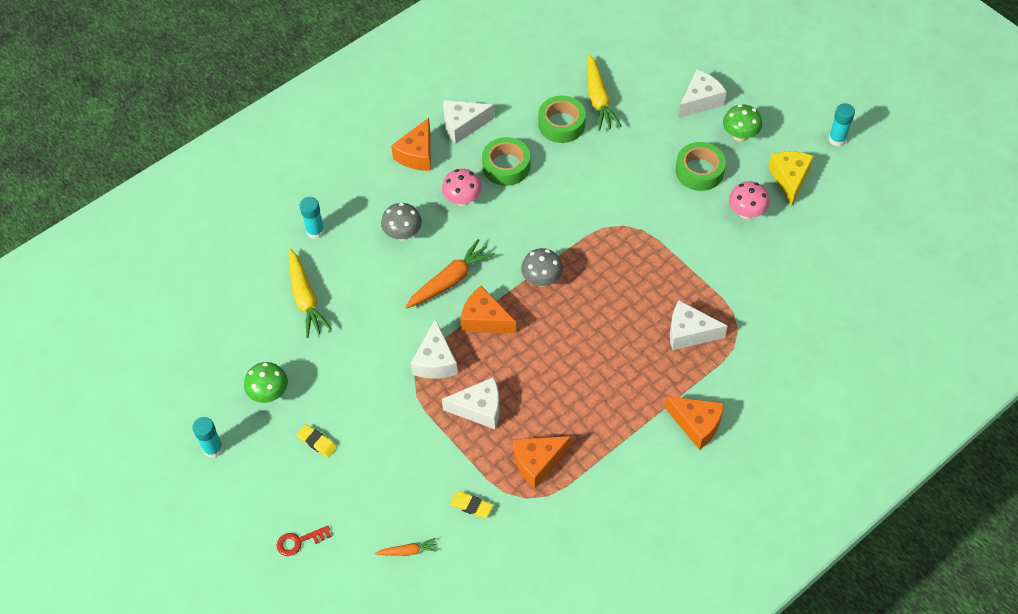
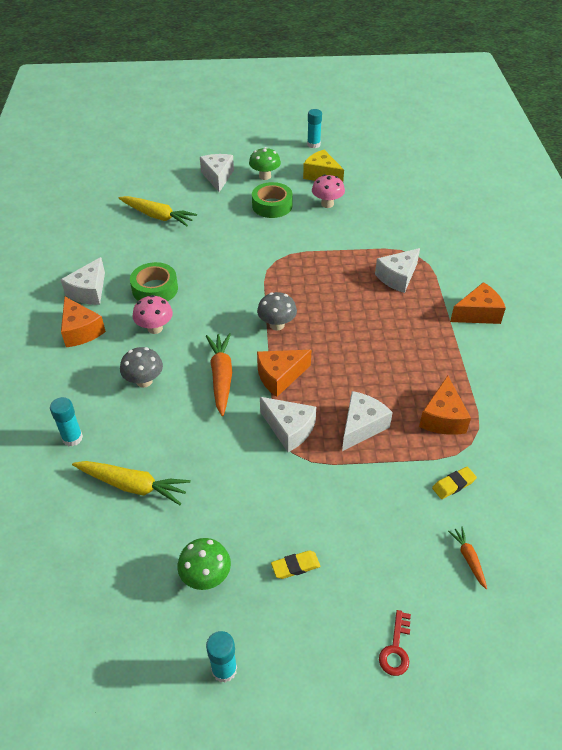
camera: 55 degrees left, 10 degrees down
orange carrot [375,538,437,556] -> orange carrot turned 45 degrees counterclockwise [448,527,487,589]
green tape [538,96,586,143] -> none

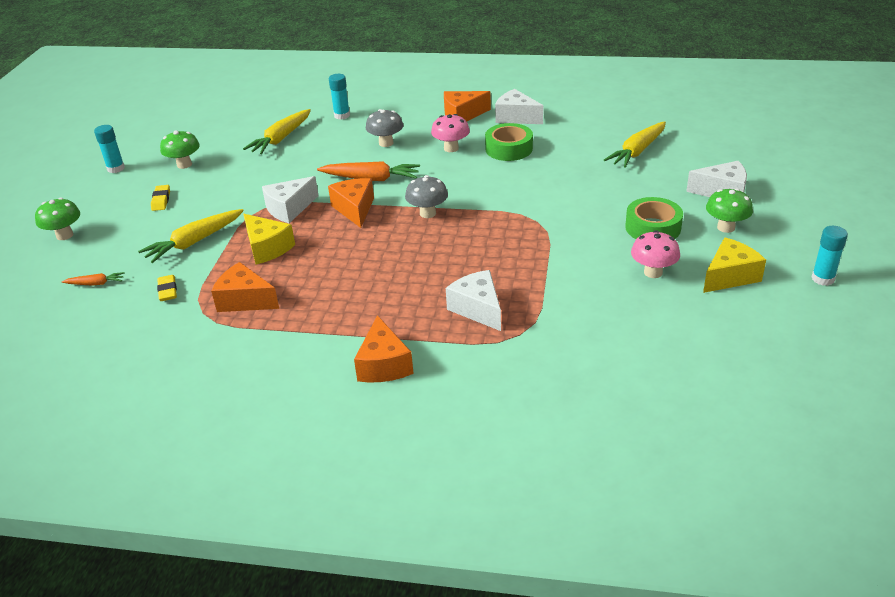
camera: 105 degrees right, 10 degrees down
white cheese [342,391,393,451] -> yellow cheese [243,214,295,264]
red key [379,610,411,676] -> green mushroom [35,198,80,240]
none -> yellow carrot [138,209,244,263]

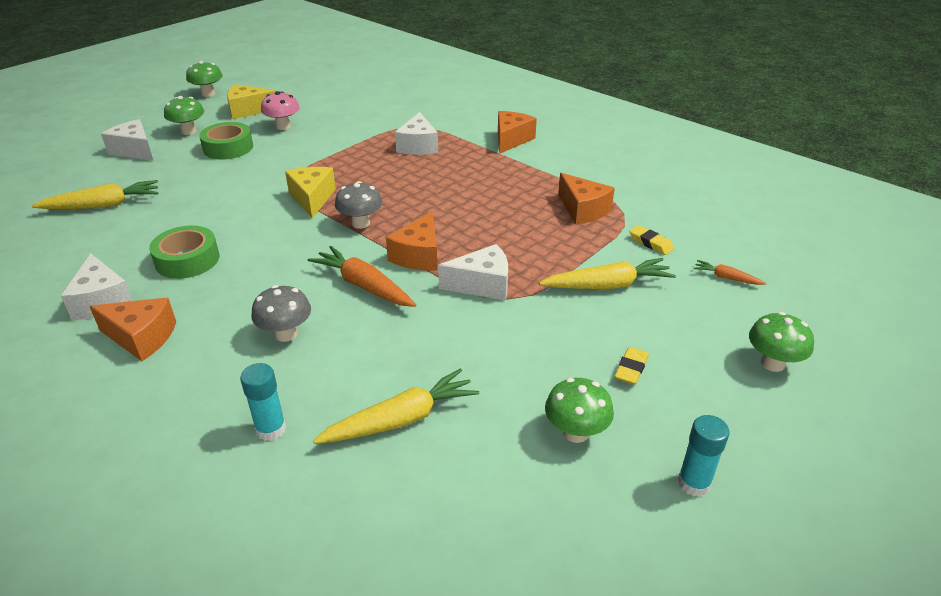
camera: 150 degrees left, 0 degrees up
yellow eraser [157,275,177,301] -> yellow eraser turned 60 degrees counterclockwise [630,225,674,255]
yellow cheese [243,214,295,264] -> yellow cheese moved to [285,167,336,218]
pink mushroom [431,114,470,152] -> none
turquoise glue stick [811,226,848,286] -> green mushroom [186,61,223,97]

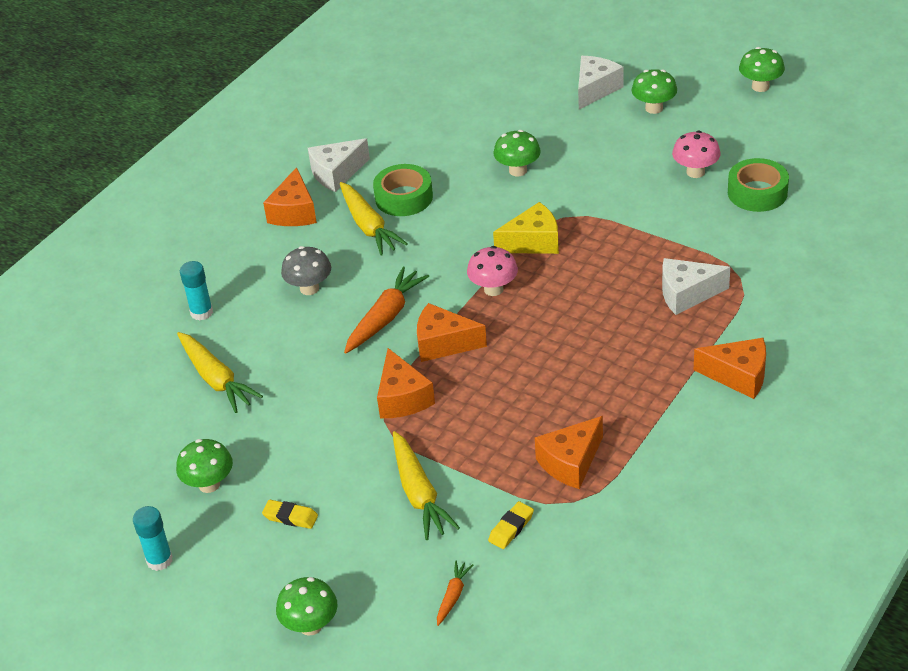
camera: 85 degrees right, 5 degrees up
yellow carrot [31,180,158,209] -> yellow carrot moved to [340,182,408,255]
green tape [199,122,253,160] -> green tape moved to [728,158,789,212]
yellow cheese [227,84,276,119] -> none
grey mushroom [335,181,383,229] -> pink mushroom [467,246,518,296]
white cheese [438,244,508,301] -> orange cheese [377,348,435,418]
none -> green mushroom [494,130,541,176]

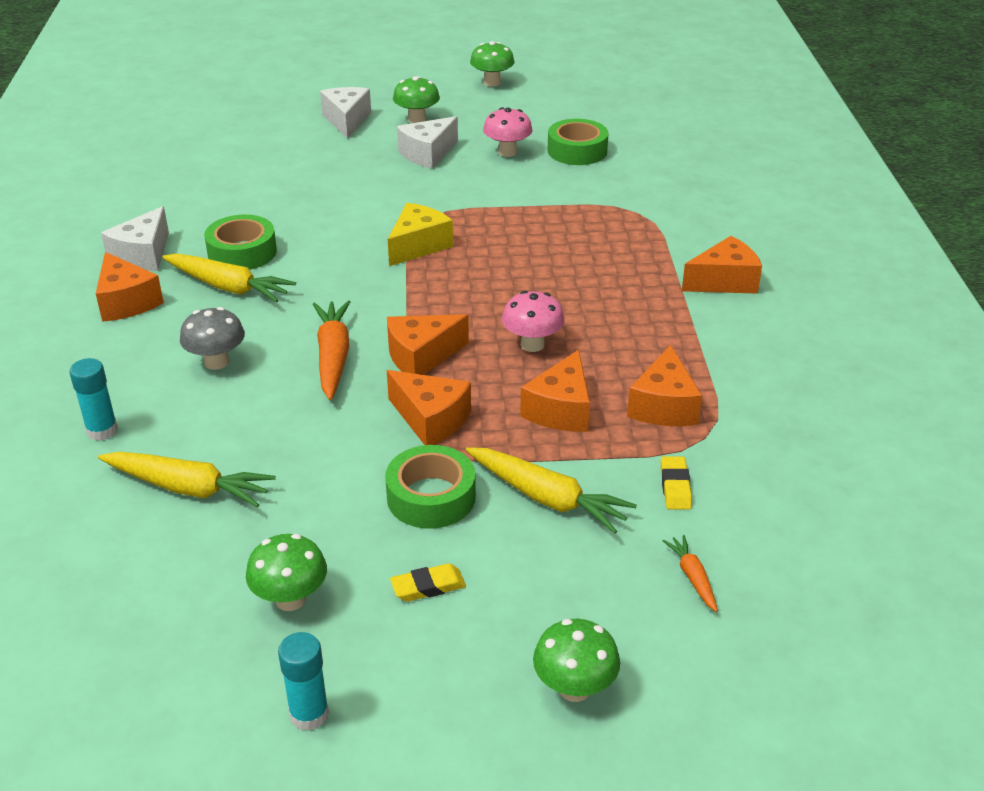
camera: 40 degrees left, 5 degrees down
pink mushroom [467,246,518,296] -> pink mushroom moved to [502,291,565,352]
green mushroom [494,130,541,176] -> none
white cheese [662,258,730,315] -> white cheese moved to [397,116,458,169]
none -> green tape [385,445,476,529]
none -> orange cheese [520,350,590,432]

